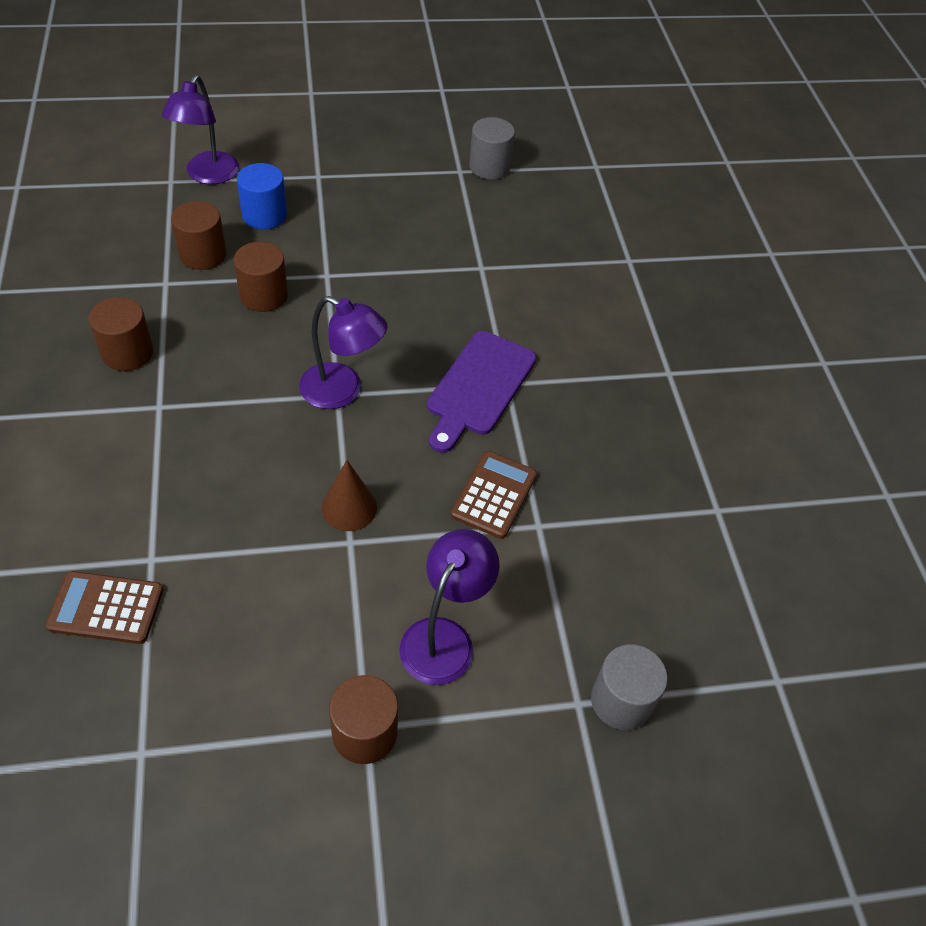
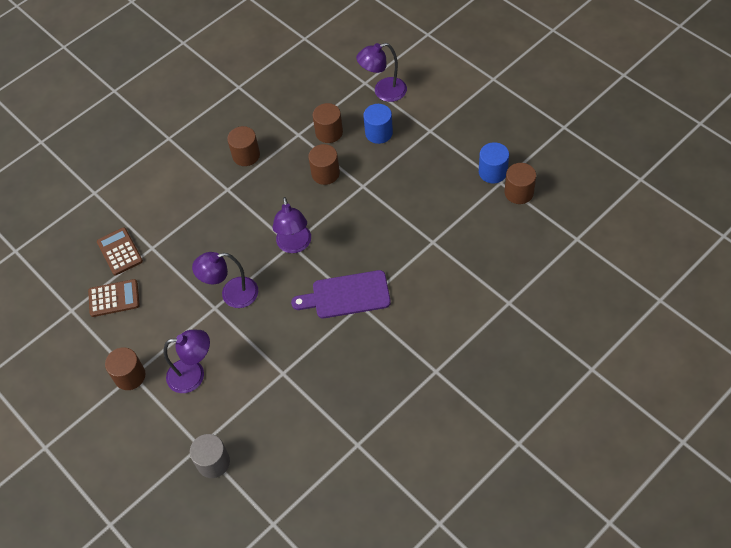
camera: 65 degrees right, 5 degrees up
brown cone [321,460,377,531] -> purple lamp [192,252,258,308]
brown calculator [451,451,537,539] -> brown calculator moved to [88,279,140,317]
grey cylinder [469,117,515,180] -> brown cylinder [505,163,536,204]
none -> blue cylinder [479,142,509,183]

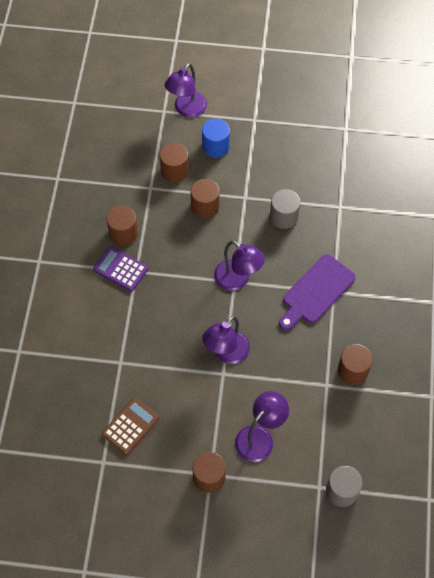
camera: 45 degrees left, 5 degrees up
brown calculator [97,227,143,276] -> none
blue cylinder [479,142,509,183] -> none
brown cylinder [505,163,536,204] -> brown cylinder moved to [338,344,373,385]
none -> purple calculator [93,247,148,292]
none -> grey cylinder [270,189,300,229]

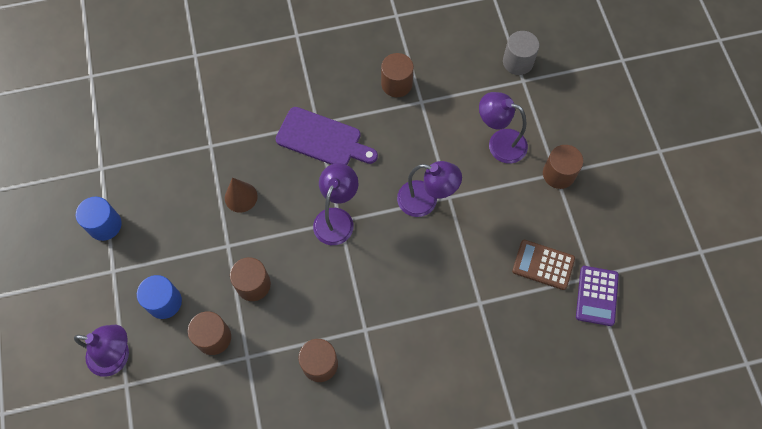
camera: 110 degrees left, 5 degrees up
purple calculator [93,247,148,292] -> purple calculator moved to [576,266,619,326]
grey cylinder [270,189,300,229] -> brown cone [225,177,258,213]
none -> blue cylinder [76,197,122,241]

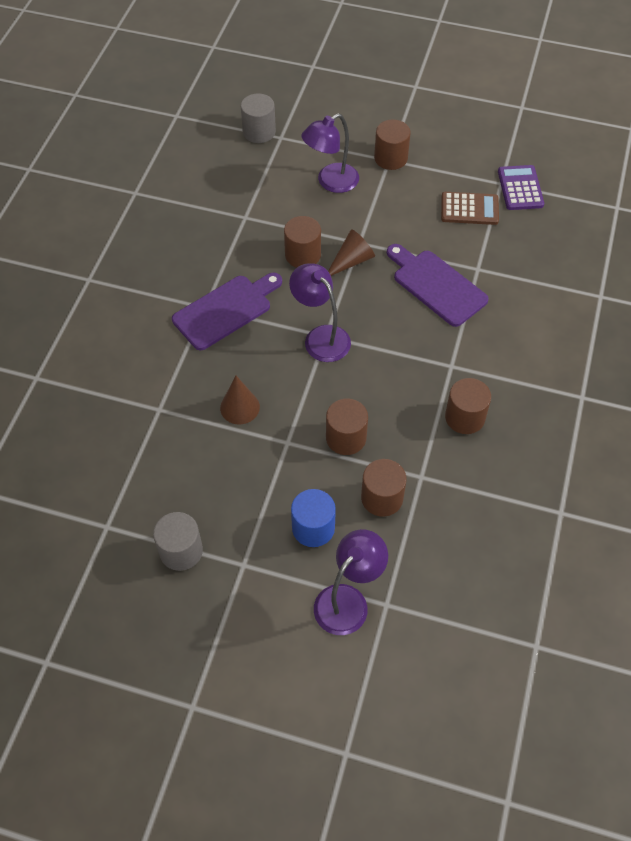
camera: 60 degrees left, 10 degrees down
blue cylinder [76,197,122,241] -> grey cylinder [153,512,203,571]
brown cylinder [381,53,414,97] -> brown cylinder moved to [284,216,321,268]
purple lamp [397,161,462,217] -> brown cone [328,229,375,276]
brown calculator [512,240,575,290] -> brown calculator turned 135 degrees counterclockwise [441,192,499,225]
purple calculator [576,266,619,326] -> purple calculator turned 135 degrees counterclockwise [498,165,544,210]
none -> purple cutting board [387,244,489,327]

